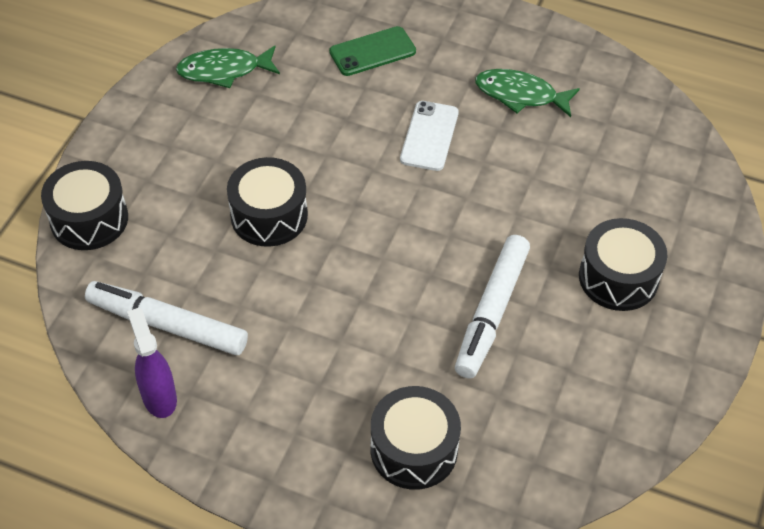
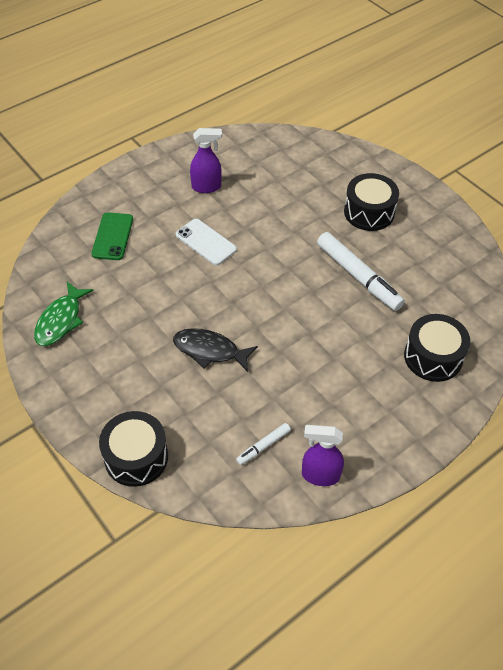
camera: 60 degrees left, 0 degrees up
white marker [85,281,248,355] -> white marker [236,423,291,465], size x0.49
black drum [227,157,308,247] -> black fish [173,328,258,372]
green fish [475,69,580,117] -> purple spray bottle [190,128,222,193]

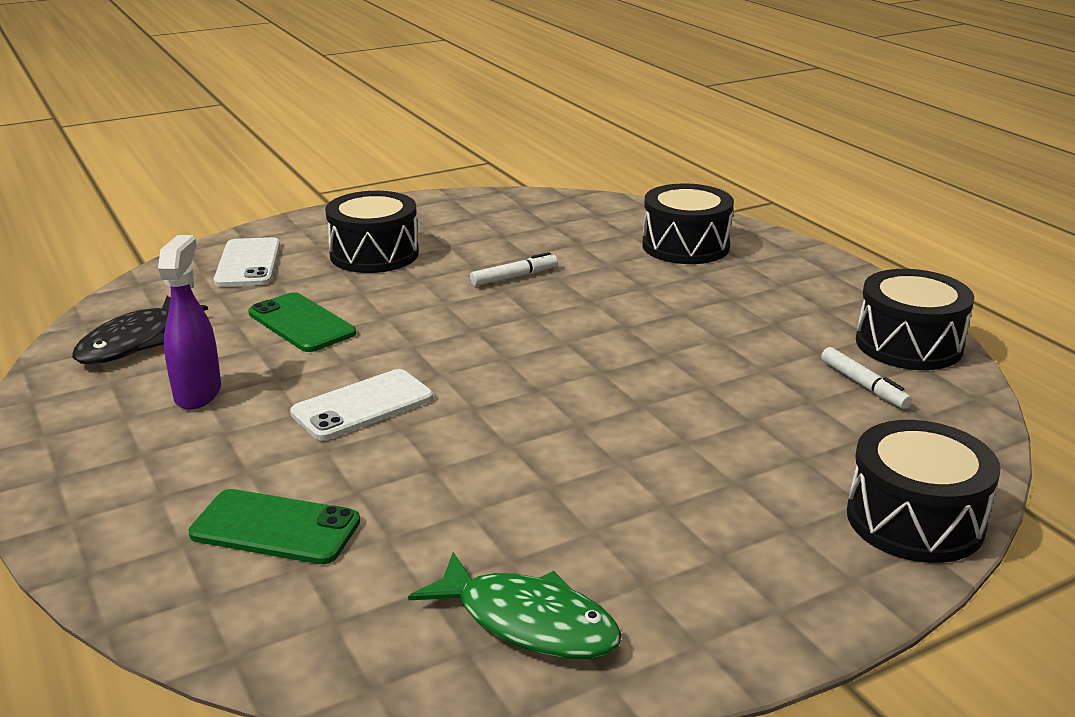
camera: 80 degrees left, 25 degrees down
black fish [173,328,258,372] -> black fish moved to [72,295,208,364]
purple spray bottle [302,425,344,486] -> black drum [856,269,974,370]
white marker [317,232,405,311] -> white marker [470,252,558,286], size x0.49
none -> white phone [214,237,280,287]
none -> green phone [248,292,356,352]

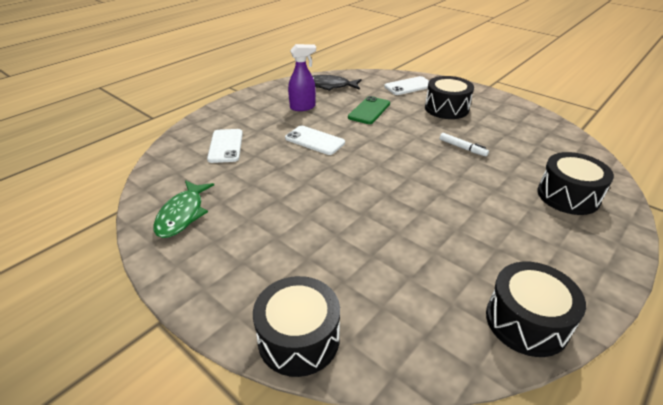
camera: 70 degrees right, 10 degrees up
green phone [189,489,360,564] -> white phone [207,129,243,163]
white marker [821,347,912,409] -> none

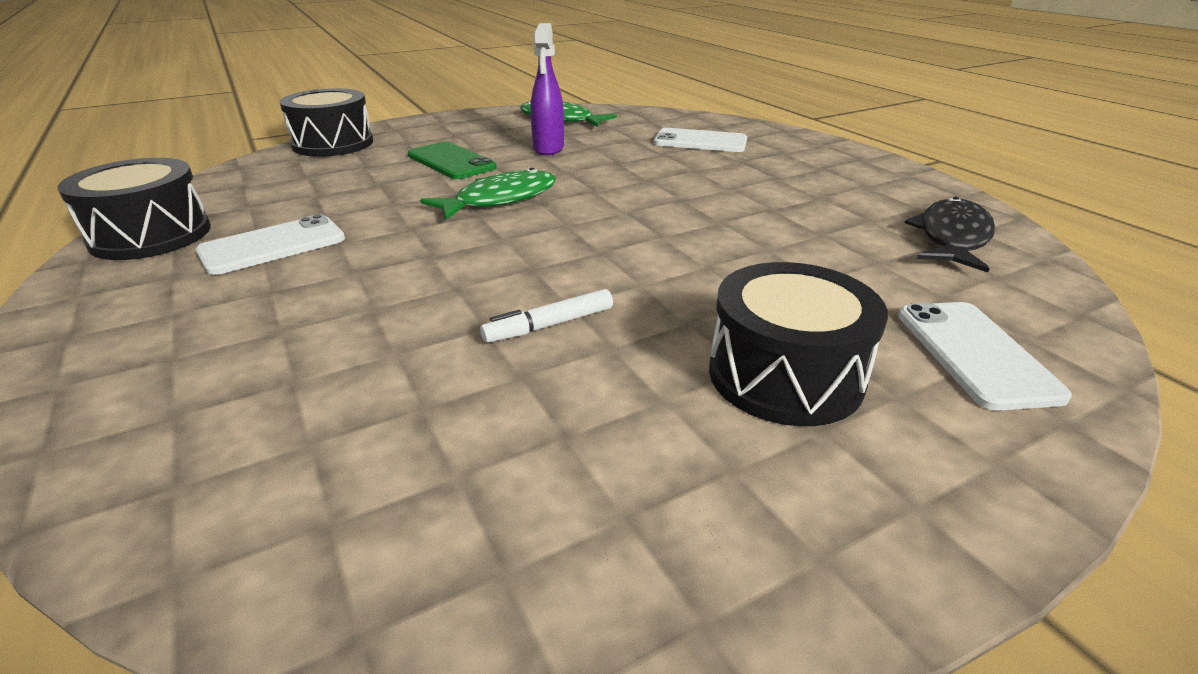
camera: 110 degrees right, 5 degrees down
white phone [285,126,345,155] -> white phone moved to [196,214,345,275]
purple spray bottle [288,44,316,111] -> purple spray bottle moved to [530,23,564,155]
green phone [348,96,390,124] -> green phone moved to [408,141,497,179]
black drum [537,152,614,215] -> none
none -> green fish [420,168,556,220]

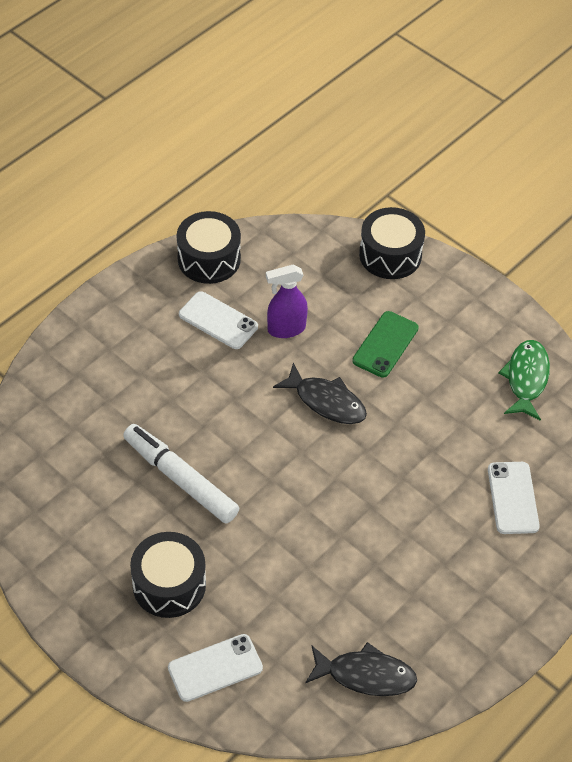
camera: 70 degrees right, 20 degrees up
green fish [420,168,556,220] -> black fish [273,363,367,424]
white marker [480,289,613,343] -> white marker [123,424,239,524], size x2.04
purple spray bottle [530,23,564,155] -> purple spray bottle moved to [266,265,308,338]

